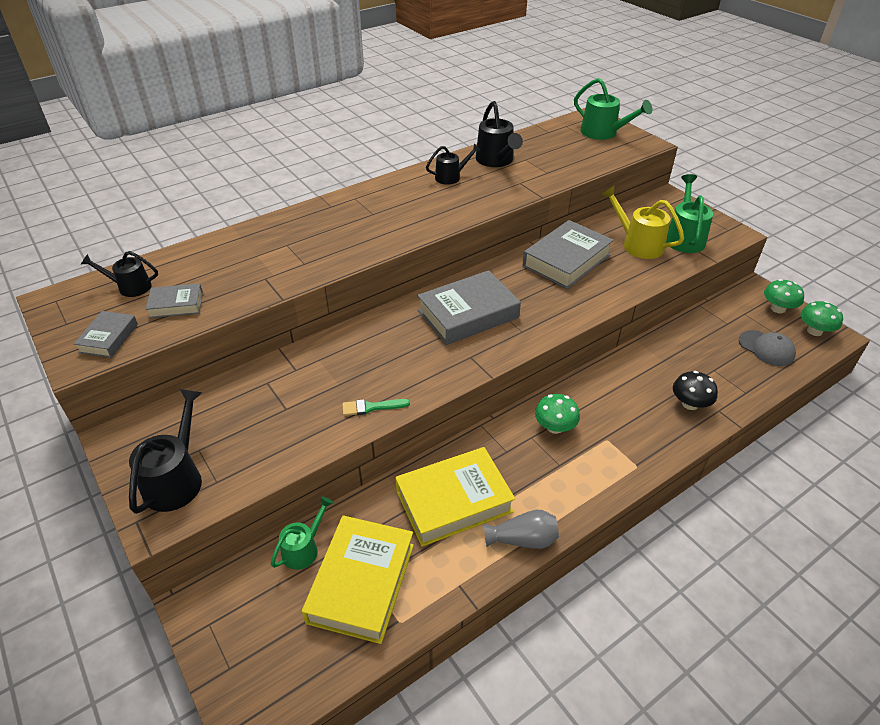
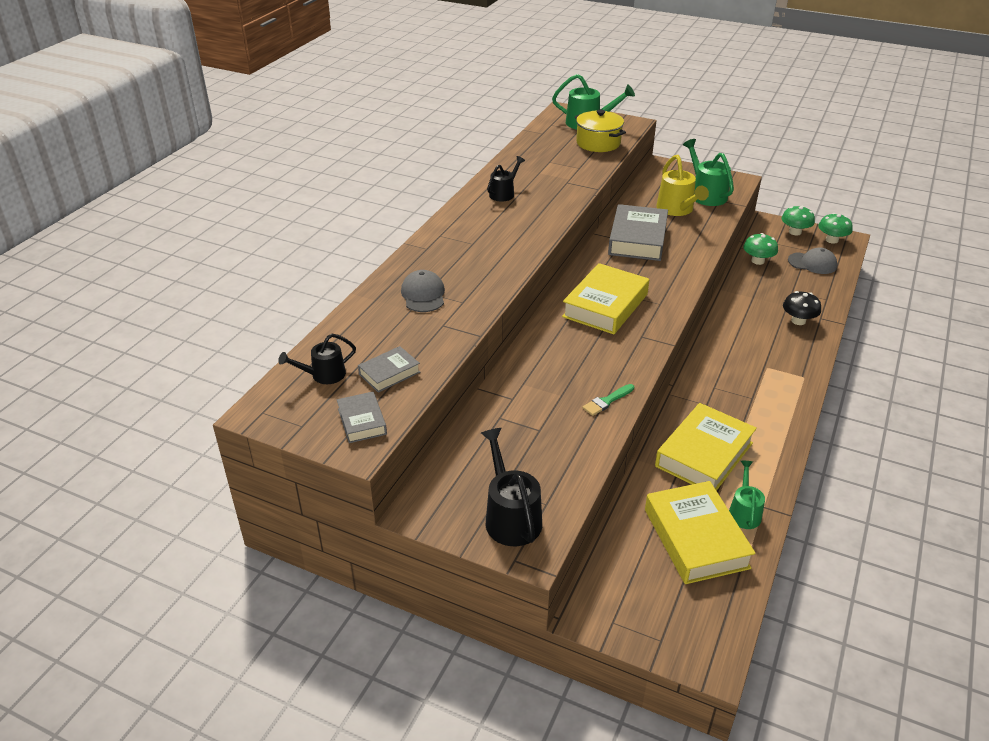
camera: 30 degrees left, 5 degrees down
green watering can [271,497,333,570] -> green watering can moved to [729,461,765,529]
grey book [417,270,521,345] -> yellow book [562,263,649,334]
black watering can [476,101,523,167] -> none
grey vase [484,510,559,549] -> none
green mushroom [535,394,580,434] -> green mushroom moved to [743,233,778,265]
yellow watering can [601,185,684,259] -> yellow watering can turned 120 degrees counterclockwise [656,155,709,216]
none -> grey cap [401,270,445,312]
none -> yellow pot [575,110,626,152]

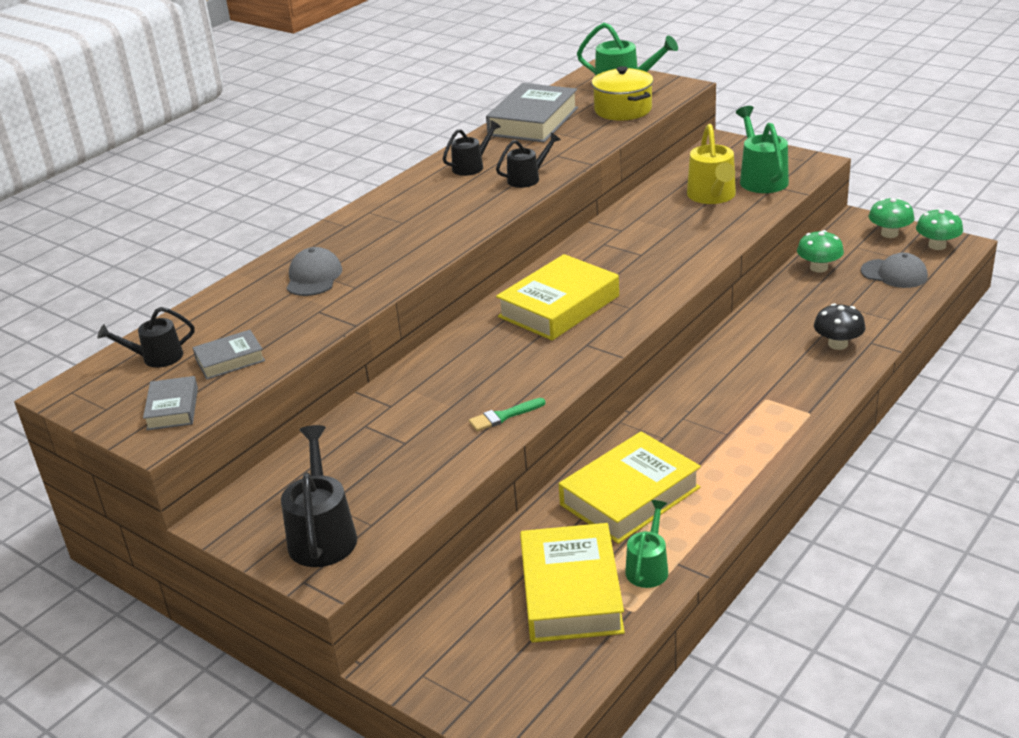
camera: 15 degrees right, 5 degrees down
grey book [608,204,668,261] -> grey book moved to [486,83,578,143]
none -> black watering can [496,133,561,188]

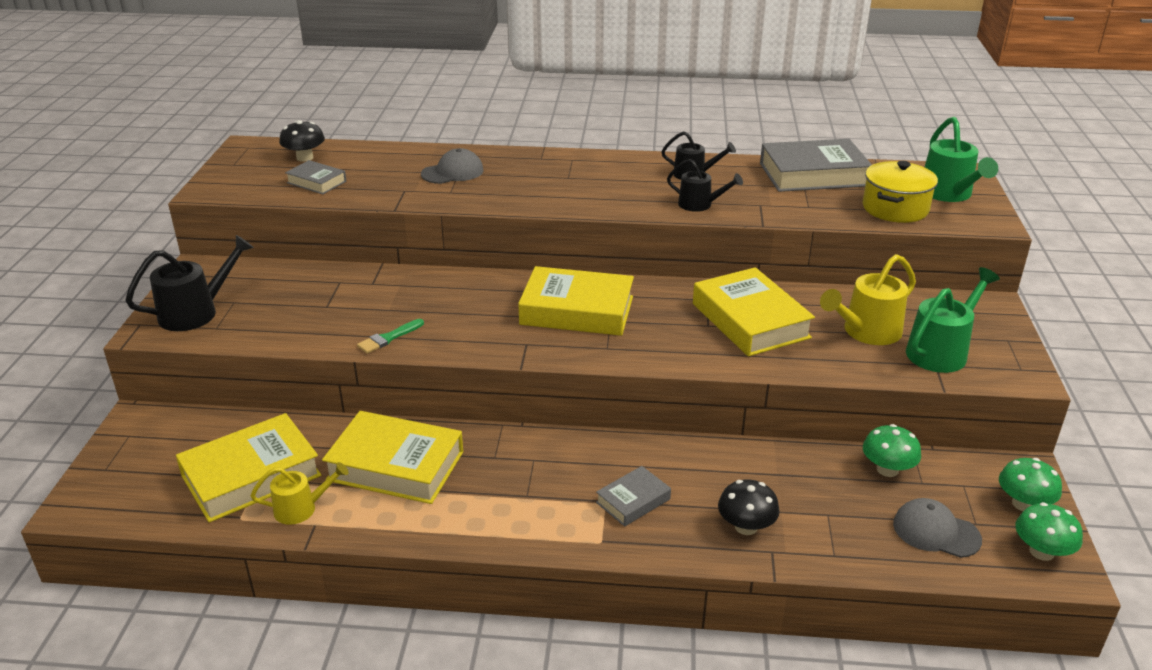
camera: 55 degrees right, 0 degrees up
black watering can [97,307,195,368] -> black mushroom [279,120,325,162]
grey book [143,376,198,430] -> grey book moved to [596,466,671,527]
green brush [469,398,545,431] -> green brush turned 75 degrees counterclockwise [357,319,424,354]
green watering can [625,500,668,588] -> yellow watering can [250,462,349,525]
grey cap [861,253,928,288] -> grey cap turned 120 degrees clockwise [893,498,982,558]
none -> yellow book [693,267,815,356]

